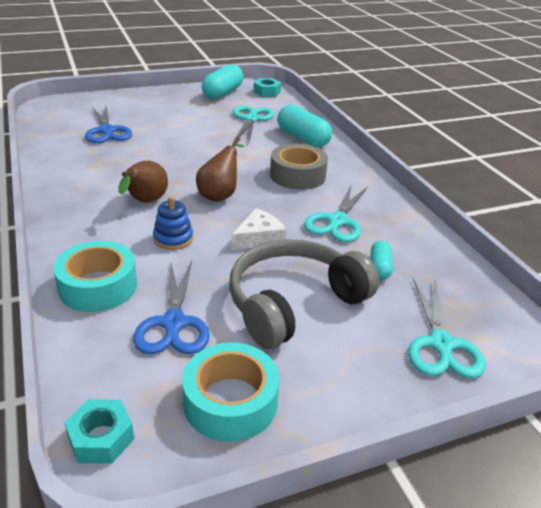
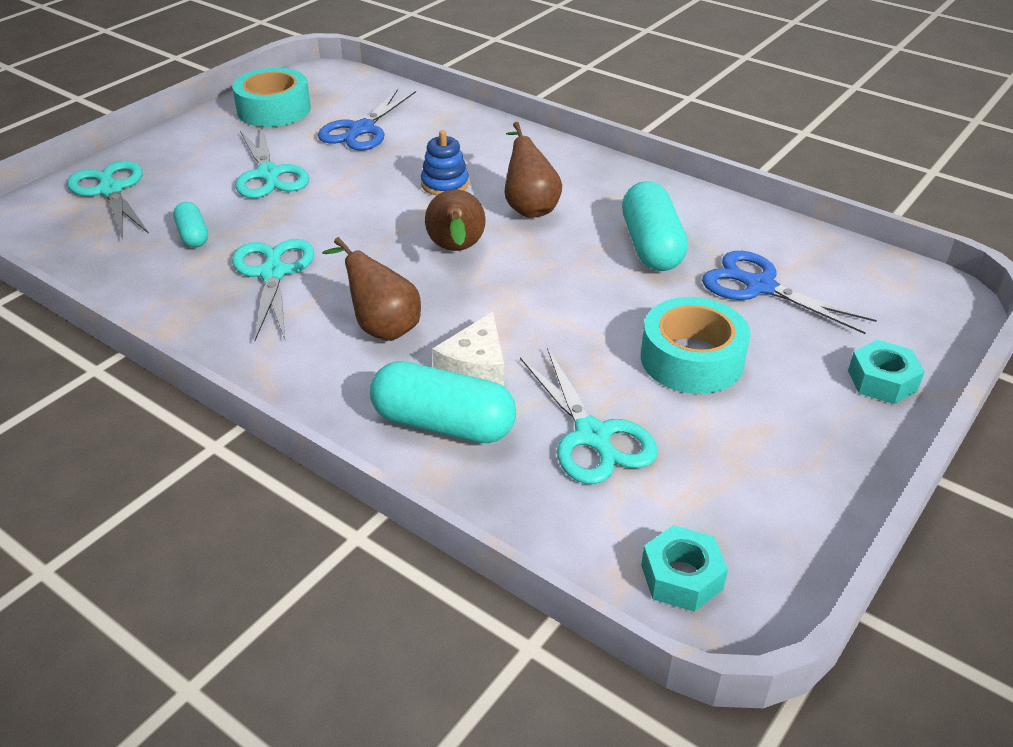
camera: 150 degrees right, 5 degrees up
turquoise tape [53,241,137,312] -> turquoise tape moved to [641,297,750,394]
turquoise nut [64,399,134,464] -> turquoise nut moved to [848,340,925,404]
blue scissors [133,261,210,354] -> blue scissors turned 120 degrees counterclockwise [318,89,416,151]
turquoise capsule [202,64,243,99] -> turquoise capsule moved to [622,181,688,271]
grey headphones [229,239,379,349] -> turquoise scissors [235,127,309,198]
white cheese [231,208,286,250] -> white cheese moved to [432,312,504,386]
grey tape [270,144,328,190] -> brown pear [322,237,421,341]

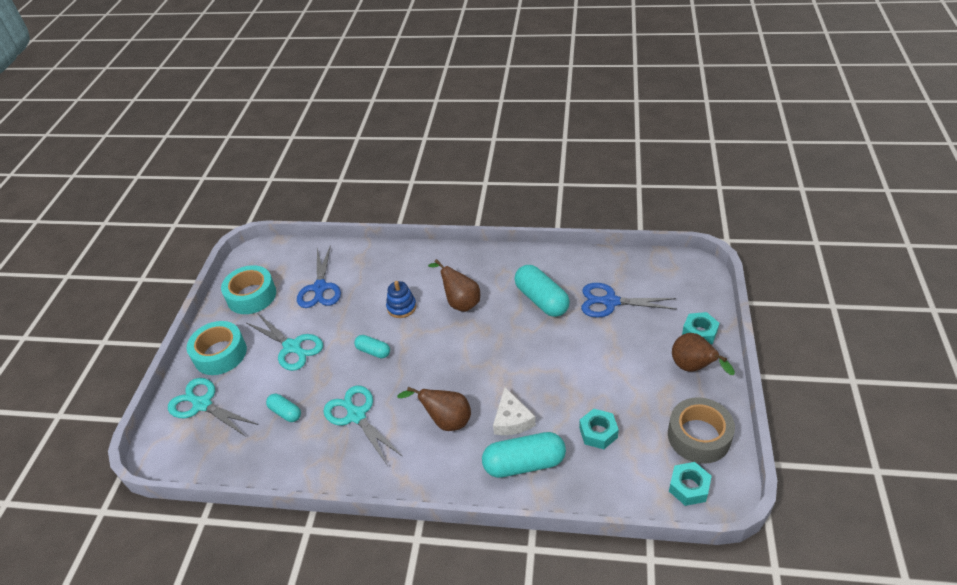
camera: 25 degrees left, 5 degrees up
brown pear [425,189,486,251] -> brown pear moved to [672,333,735,375]
turquoise scissors [520,347,658,484] -> turquoise nut [579,409,619,449]
turquoise tape [641,297,750,394] -> turquoise tape moved to [187,321,247,375]
none -> turquoise capsule [354,335,390,358]
none -> grey tape [668,397,735,464]

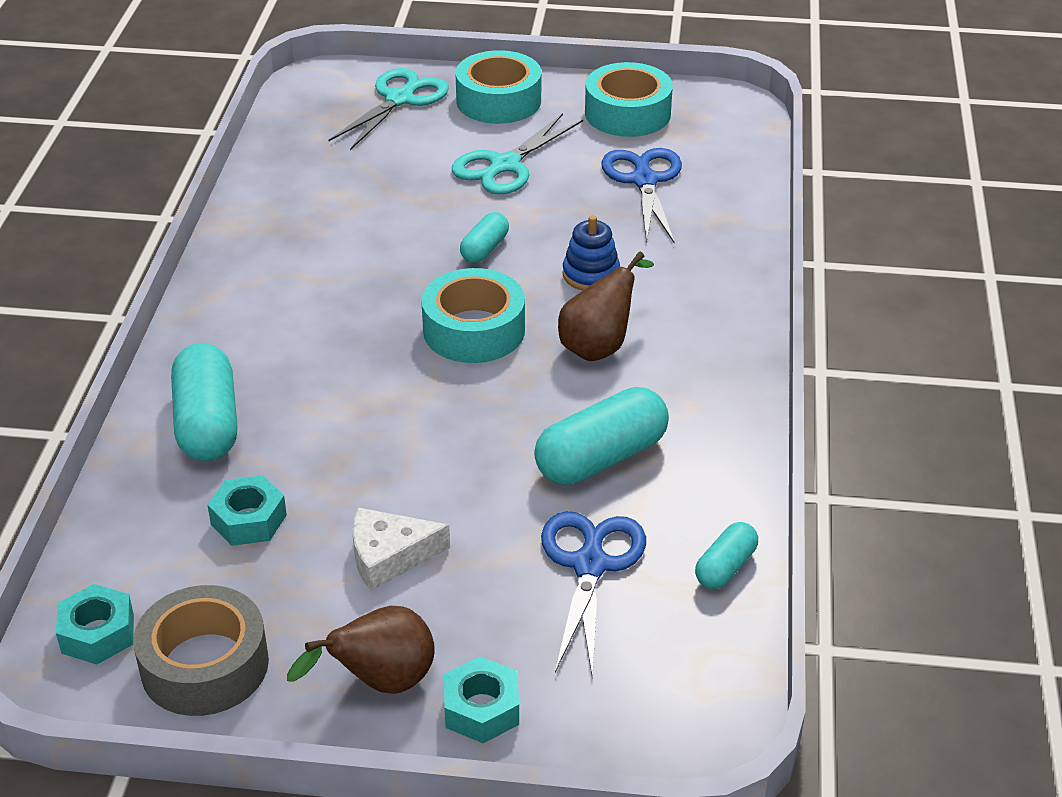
camera: 85 degrees right, 5 degrees down
turquoise capsule [266,394,301,422] -> turquoise capsule moved to [695,522,758,589]
blue scissors [297,245,341,308] -> blue scissors turned 90 degrees clockwise [601,148,682,244]
turquoise scissors [323,385,403,466] -> none
brown pear [397,387,471,431] -> none
white cheese [493,387,536,435] -> white cheese moved to [352,508,450,591]
none -> turquoise tape [421,268,525,363]

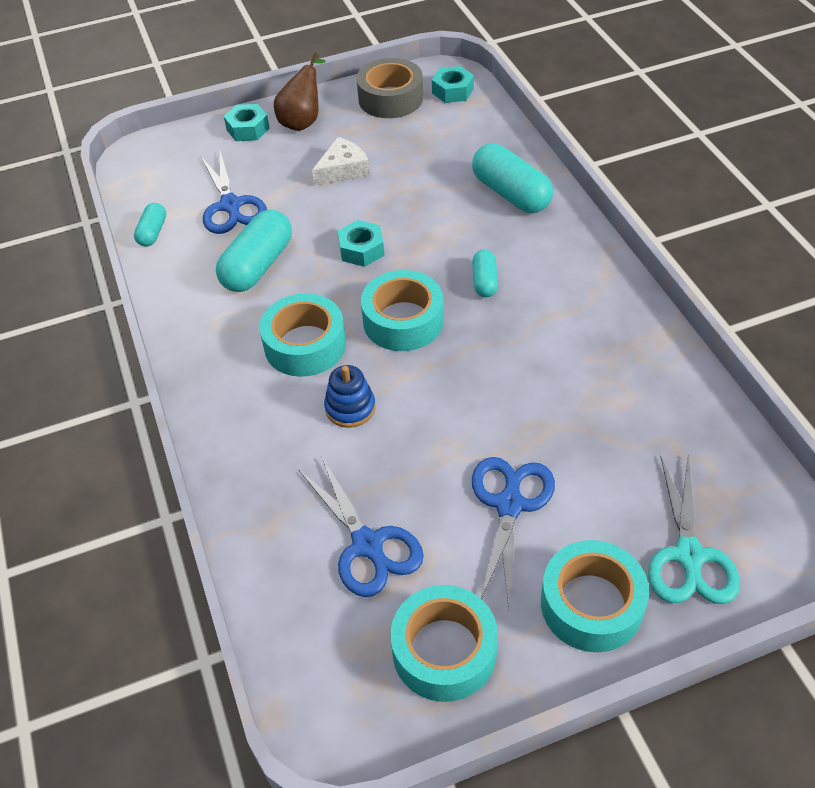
camera: 155 degrees right, 10 degrees up
turquoise nut [207,475,287,546] -> turquoise nut moved to [338,220,384,267]
turquoise scissors [452,113,583,194] -> blue scissors [472,457,555,607]
turquoise capsule [460,212,509,263] -> turquoise capsule moved to [472,250,498,297]
brown pear [558,251,654,361] -> turquoise tape [259,293,346,377]

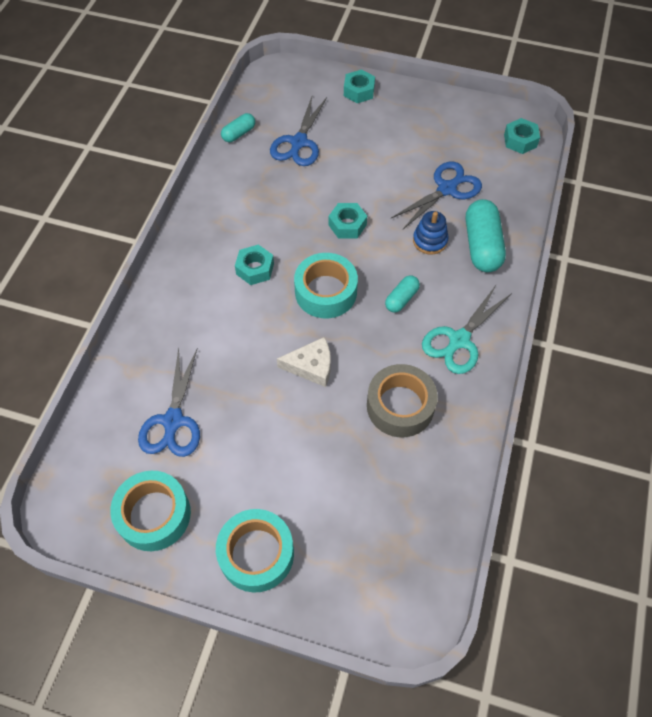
camera: 35 degrees right, 10 degrees up
turquoise capsule [216,210,292,292] -> none
turquoise tape [259,293,346,377] -> turquoise nut [235,244,274,285]
brown pear [274,53,325,131] -> none
white cheese [312,137,370,186] -> white cheese moved to [277,337,331,387]
blue stacking toy [324,365,376,428] -> blue stacking toy moved to [413,211,449,255]
grey tape [356,58,423,118] -> grey tape moved to [367,364,438,437]
blue scissors [472,457,555,607] -> blue scissors moved to [391,162,482,229]
turquoise scissors [648,454,740,604] -> turquoise scissors moved to [422,285,511,374]

